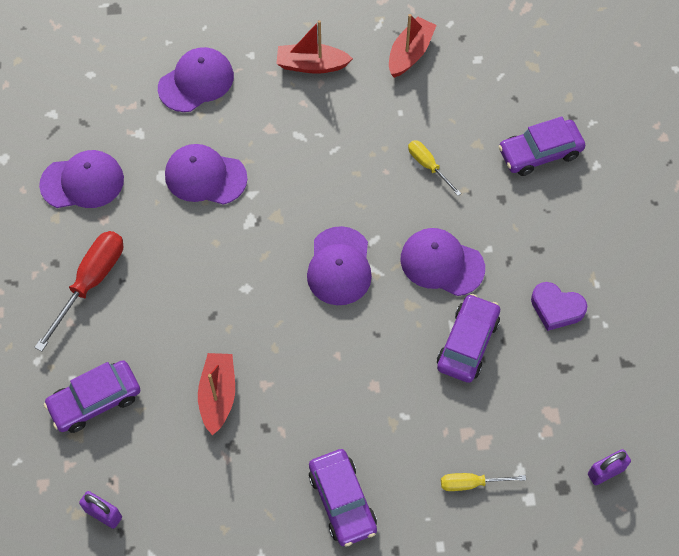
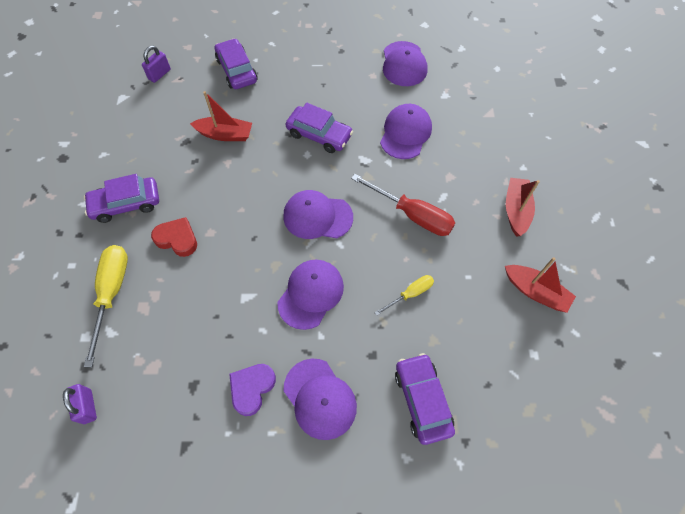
camera: 95 degrees right, 0 degrees up
red screwdriver [34,231,123,352] -> red screwdriver moved to [351,174,455,236]
purple cap [158,47,234,112] -> purple cap moved to [283,359,357,440]
purple car [437,294,500,383] -> purple car moved to [286,103,353,153]
yellow screwdriver [441,473,526,491] -> yellow screwdriver [84,245,128,367], size x1.78
none -> red heart [151,217,197,257]

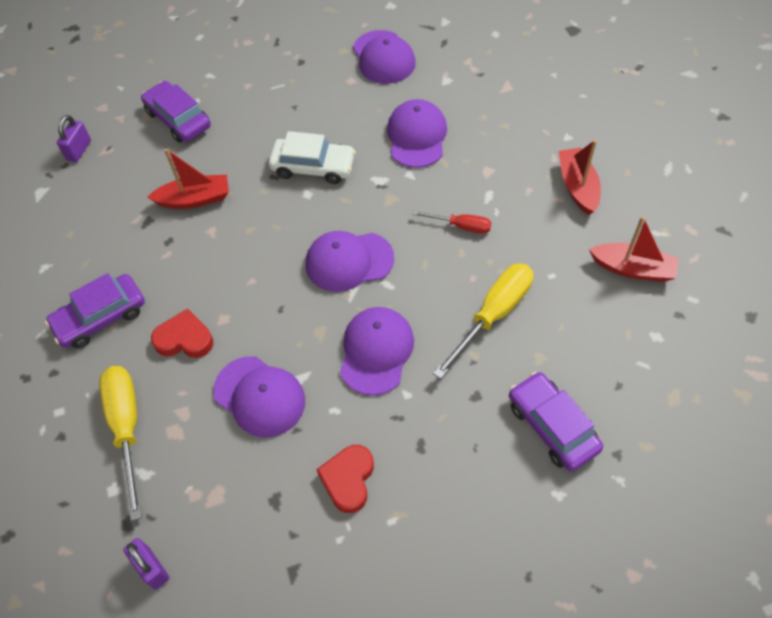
camera: 15 degrees left, 5 degrees down
purple heart [229,364,276,416] -> red heart [316,445,374,513]
purple cap [283,359,357,440] -> purple cap moved to [213,356,305,437]
purple car [286,103,353,153] -> white car [269,131,356,184]
red screwdriver [351,174,455,236] -> red screwdriver [412,210,491,234], size x0.56
yellow screwdriver [374,275,434,316] -> yellow screwdriver [433,263,533,379], size x1.78

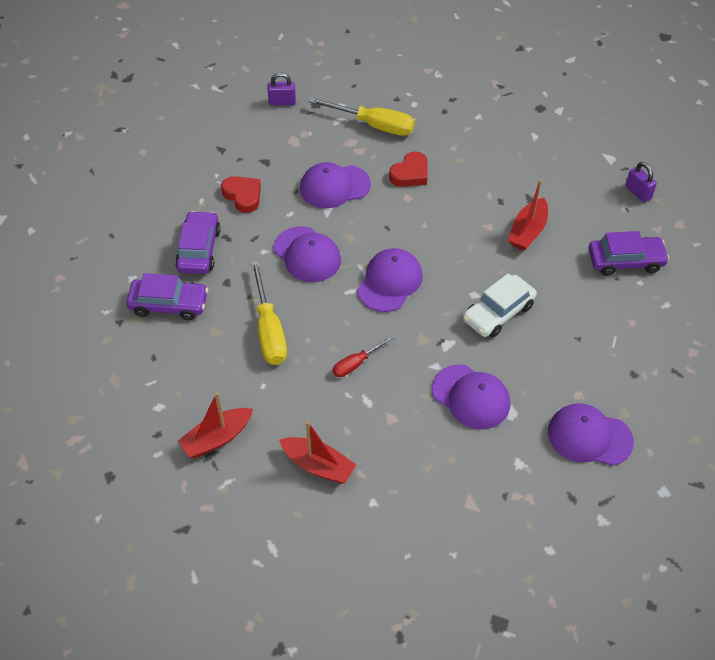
camera: 125 degrees right, 5 degrees down
purple car [45,273,145,348] -> purple car moved to [175,211,221,274]

